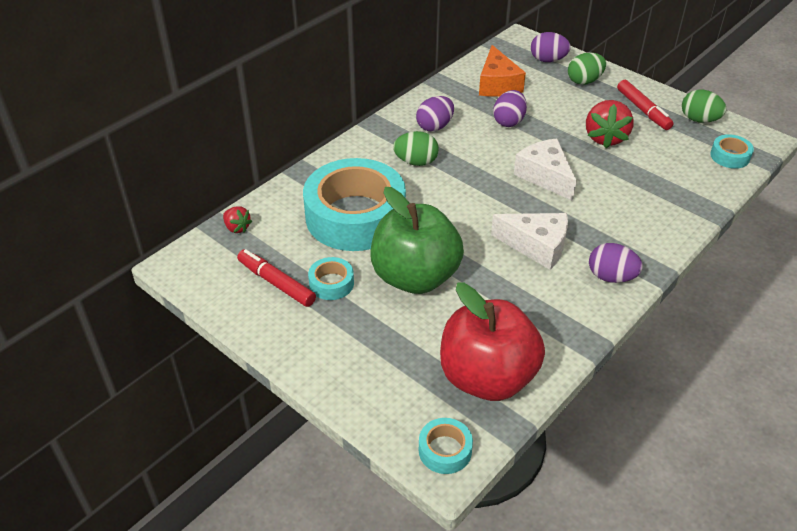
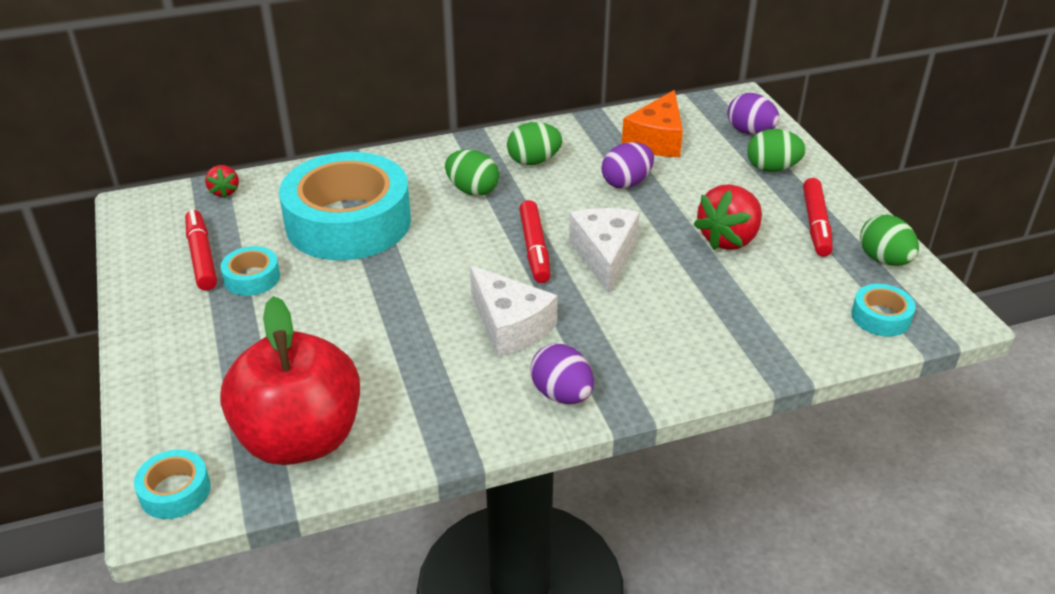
camera: 30 degrees right, 5 degrees down
green apple [370,187,464,294] -> none
purple egg [416,96,454,132] -> green egg [507,122,563,165]
none -> red marker [519,200,551,283]

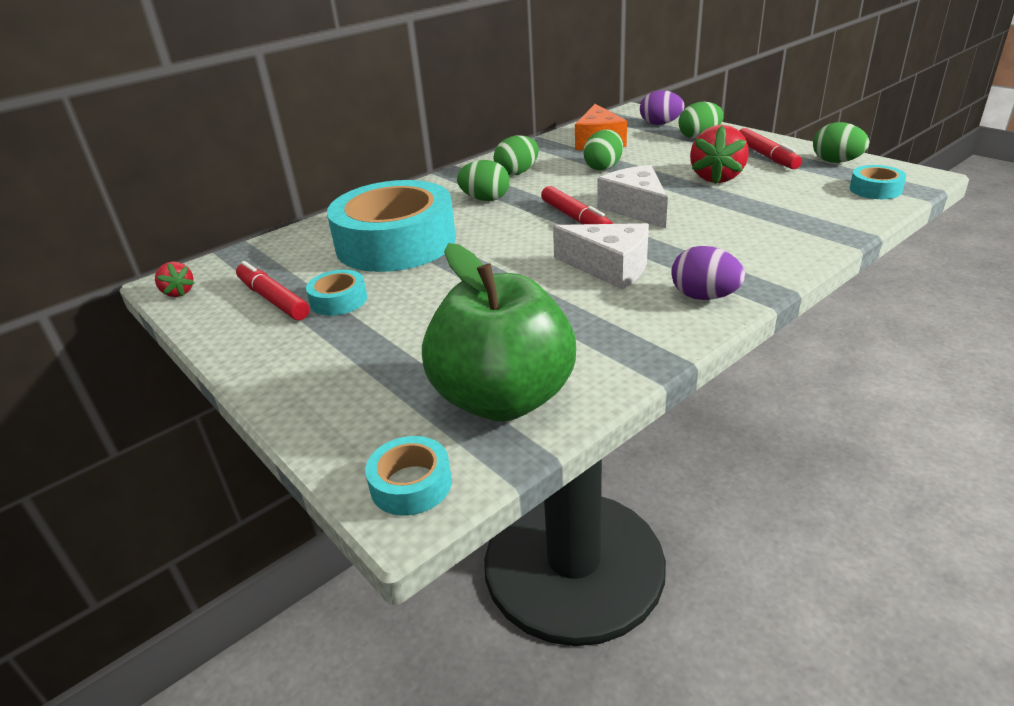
camera: 20 degrees left, 5 degrees down
red strawberry [205,165,239,198] -> red strawberry moved to [155,262,194,297]
red apple [220,296,360,465] -> green apple [422,243,576,421]
purple egg [602,142,654,189] -> green egg [583,130,623,171]

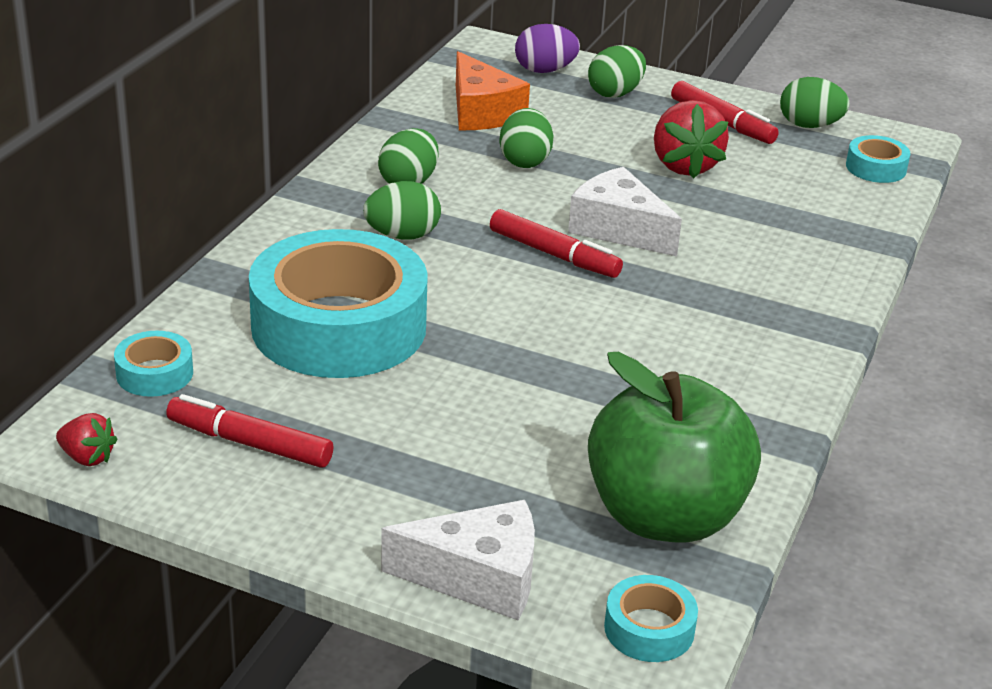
camera: 30 degrees left, 0 degrees up
turquoise tape [306,270,367,316] -> turquoise tape moved to [114,331,193,397]
white cheese [553,223,649,290] -> white cheese moved to [381,500,535,620]
purple egg [671,246,745,300] -> none

